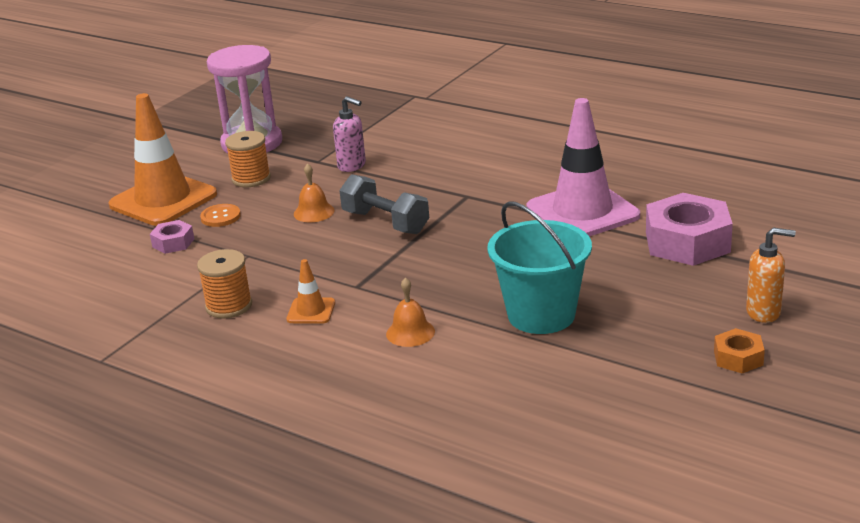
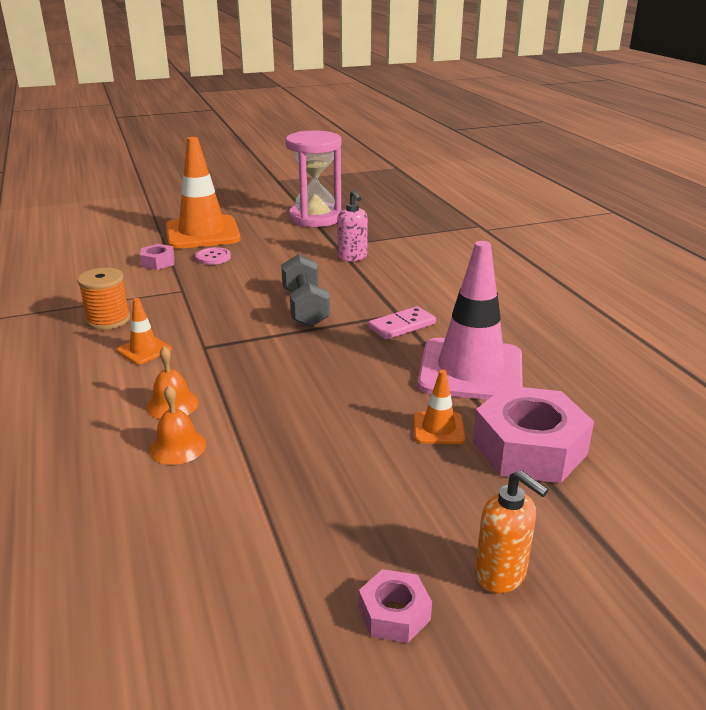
camera: 35 degrees right, 0 degrees up
orange button [200,204,241,227] -> pink button [195,247,231,265]
orange spool [225,131,271,187] -> none
orange bell [294,163,335,222] -> orange bell moved to [149,385,206,465]
turquoise bucket [488,201,592,334] -> none
orange nut [714,328,765,373] -> pink nut [359,569,432,643]
none -> pink domino [368,306,436,340]
none -> orange traffic cone [414,370,465,444]

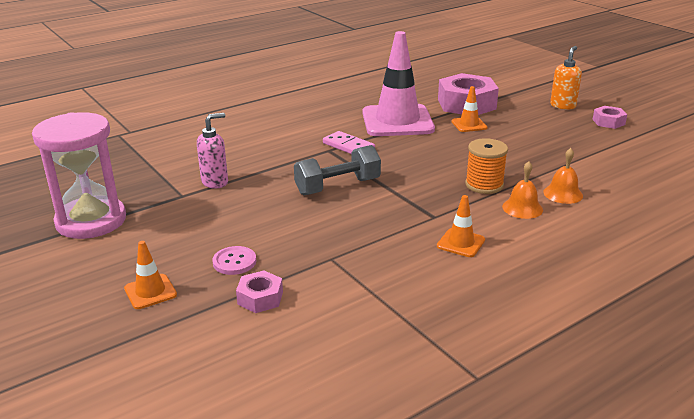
camera: 105 degrees left, 0 degrees up
orange spool [77,268,130,330] -> orange spool moved to [465,138,508,194]
orange traffic cone [166,137,240,249] -> orange traffic cone [124,241,177,309], size x0.44

